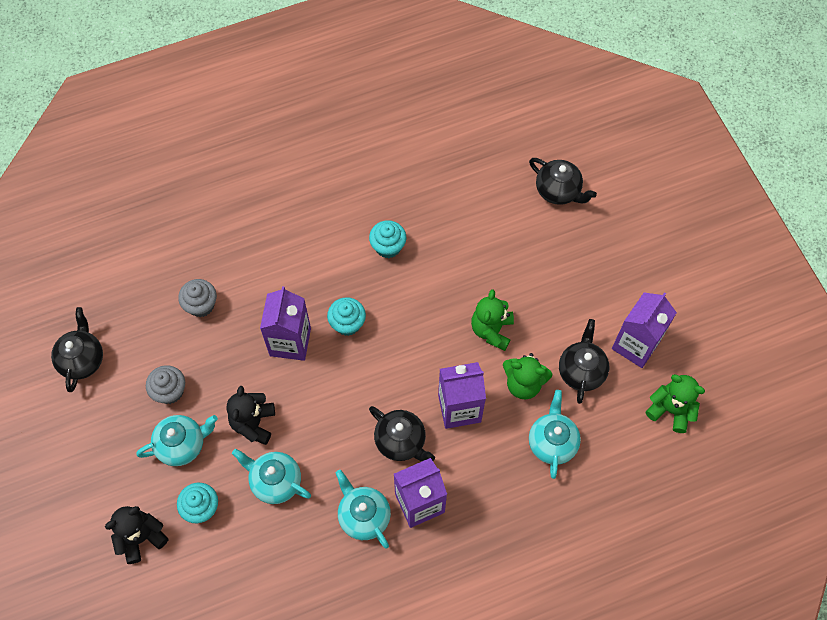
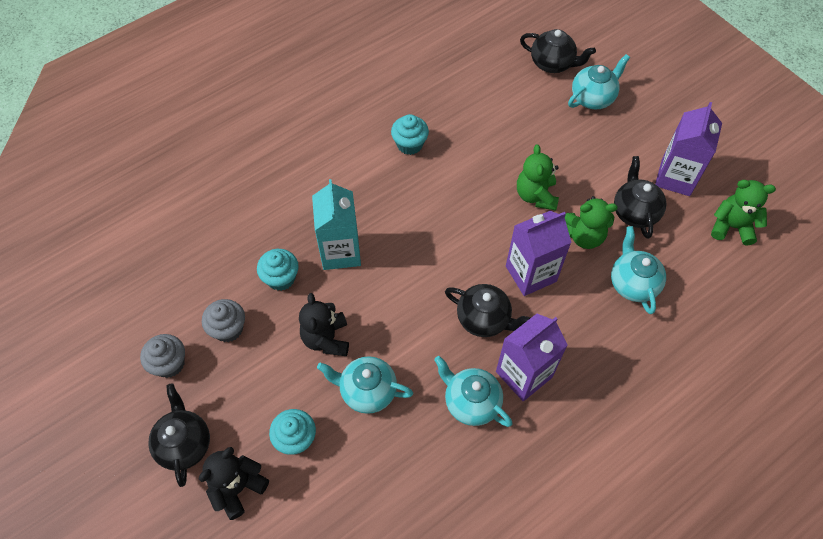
camera: 15 degrees left, 5 degrees down
black teapot [51,307,103,392] -> black teapot moved to [148,384,210,487]
turquoise teapot [136,415,218,466] -> turquoise teapot moved to [568,54,630,109]
grey cupcake [178,279,217,317] -> grey cupcake moved to [140,334,185,378]
purple carton [260,286,311,361] -> turquoise carton [312,179,361,270]
turquoise cupcake [327,297,366,336] -> turquoise cupcake moved to [257,249,299,291]

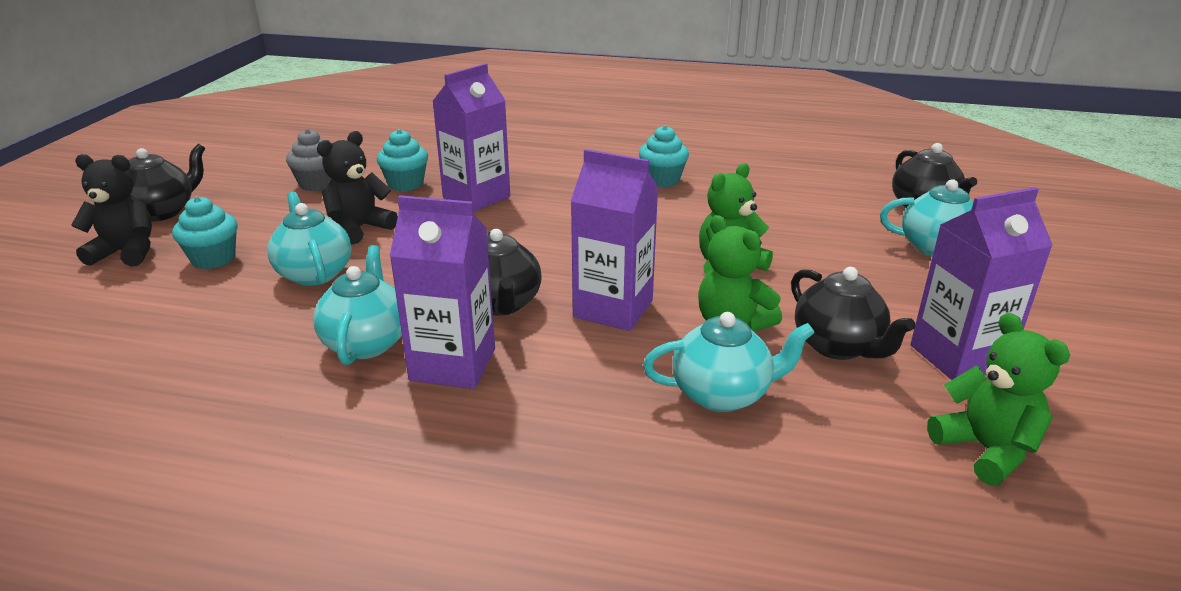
camera: 50 degrees right, 30 degrees down
grey cupcake [140,334,185,378] -> none
turquoise carton [312,179,361,270] -> purple carton [432,63,510,212]
turquoise teapot [611,226,666,314] -> turquoise teapot turned 45 degrees clockwise [643,312,815,412]
black teapot [614,156,666,239] -> black teapot turned 105 degrees clockwise [791,267,915,360]

